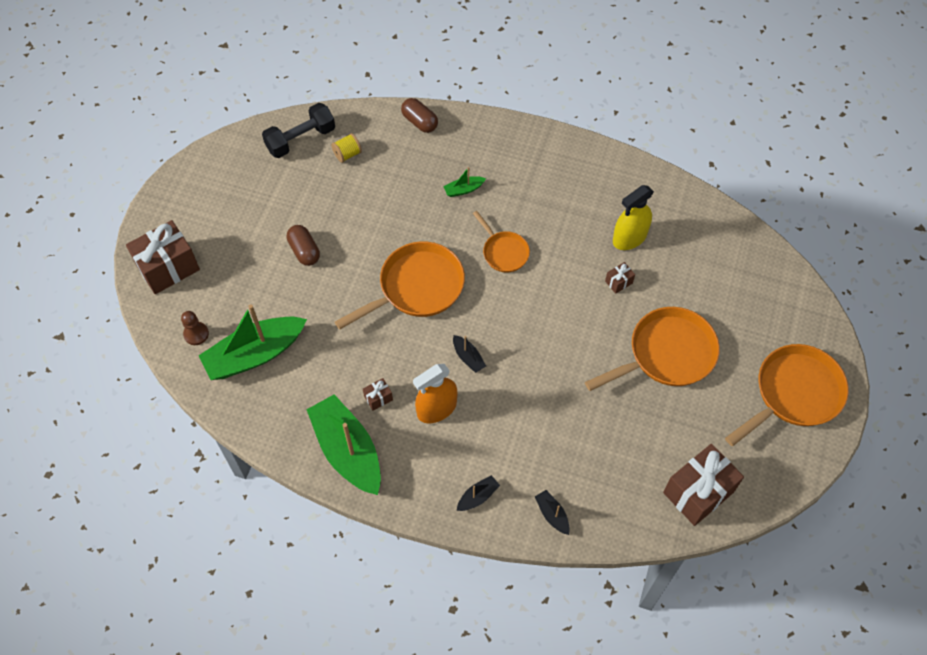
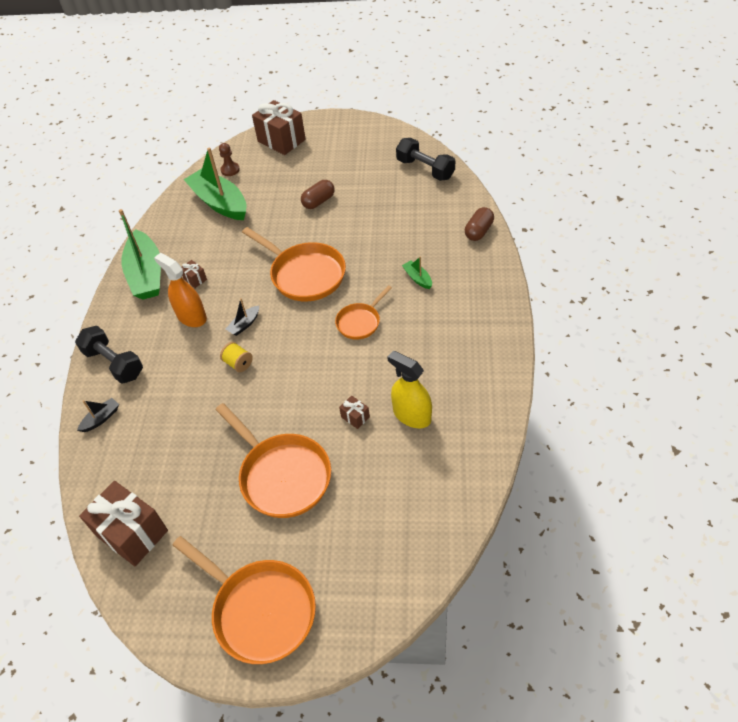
camera: 80 degrees right, 10 degrees down
green boat [306,394,381,495] -> green boat turned 120 degrees clockwise [119,209,161,300]
yellow spool [331,133,362,163] -> yellow spool moved to [220,342,253,372]
black boat [457,475,500,511] -> black dumbbell [75,326,143,384]

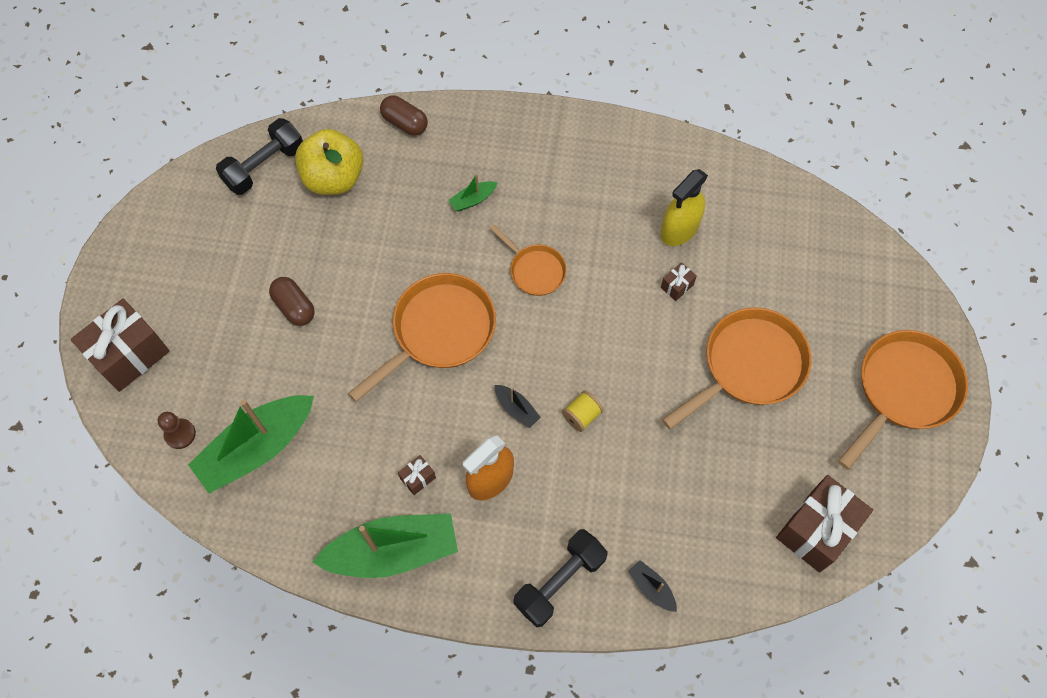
camera: 90 degrees left, 15 degrees up
none -> yellow apple [295,129,364,195]

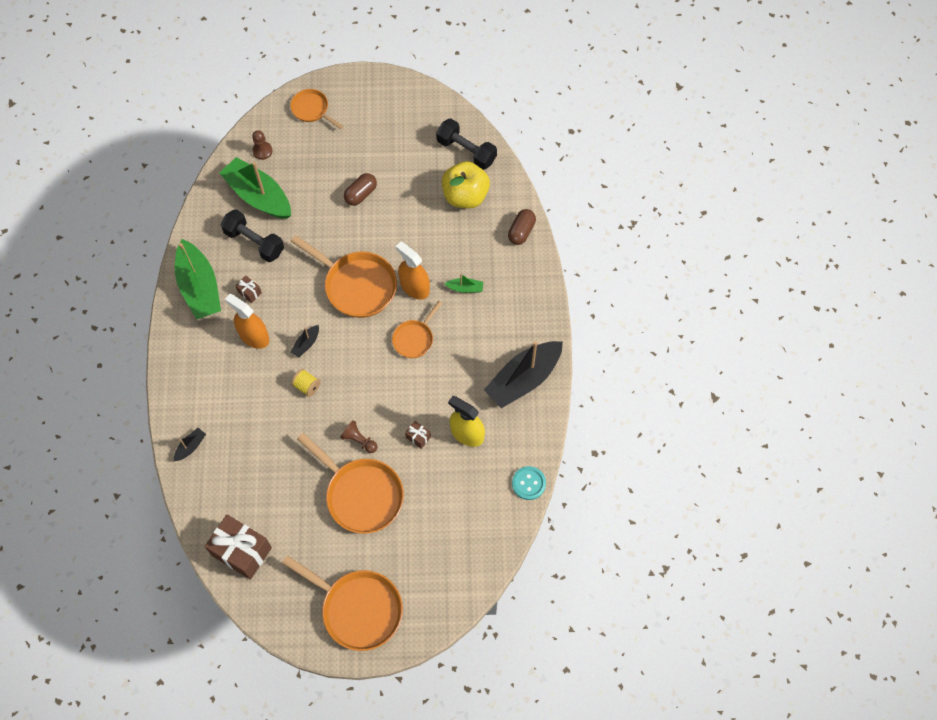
camera: 80 degrees right, 0 degrees up
brown gift [71,299,170,392] -> orange pan [290,89,343,129]
green boat [449,174,498,211] -> green boat turned 135 degrees clockwise [444,273,483,293]
black dumbbell [513,529,608,627] -> black dumbbell moved to [220,209,284,262]
none -> brown pawn [340,420,377,453]
none -> orange spray bottle [395,242,430,300]
none -> black boat [484,341,563,408]
none -> turquoise button [512,466,546,500]

